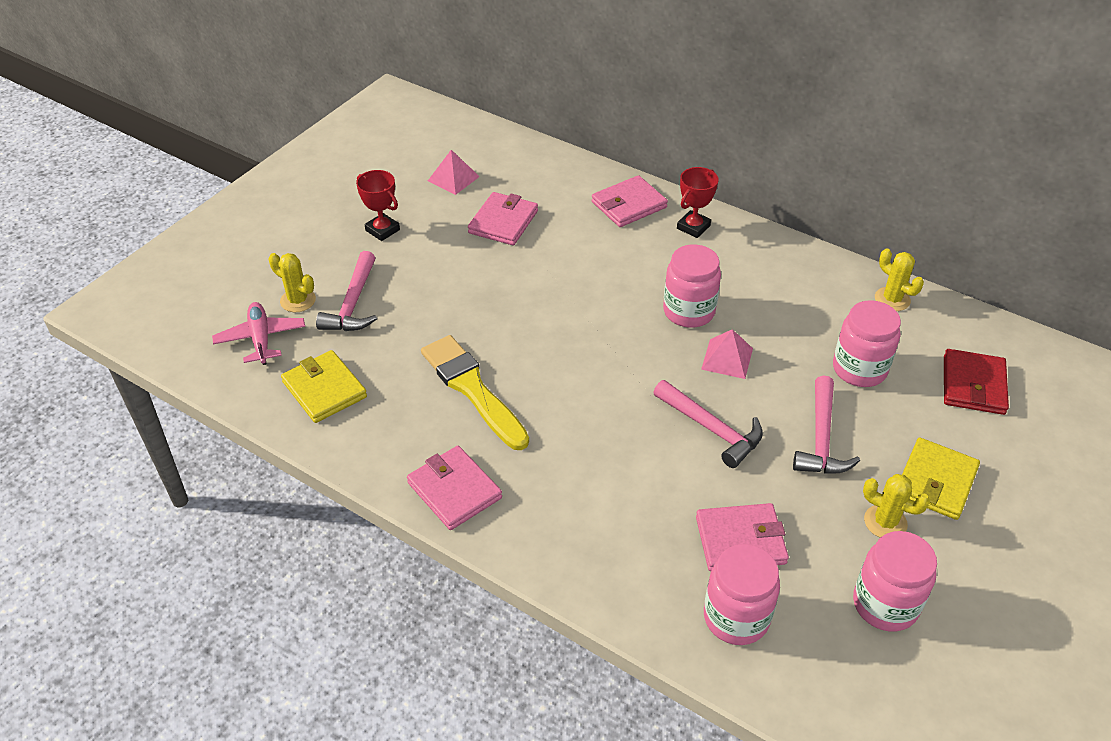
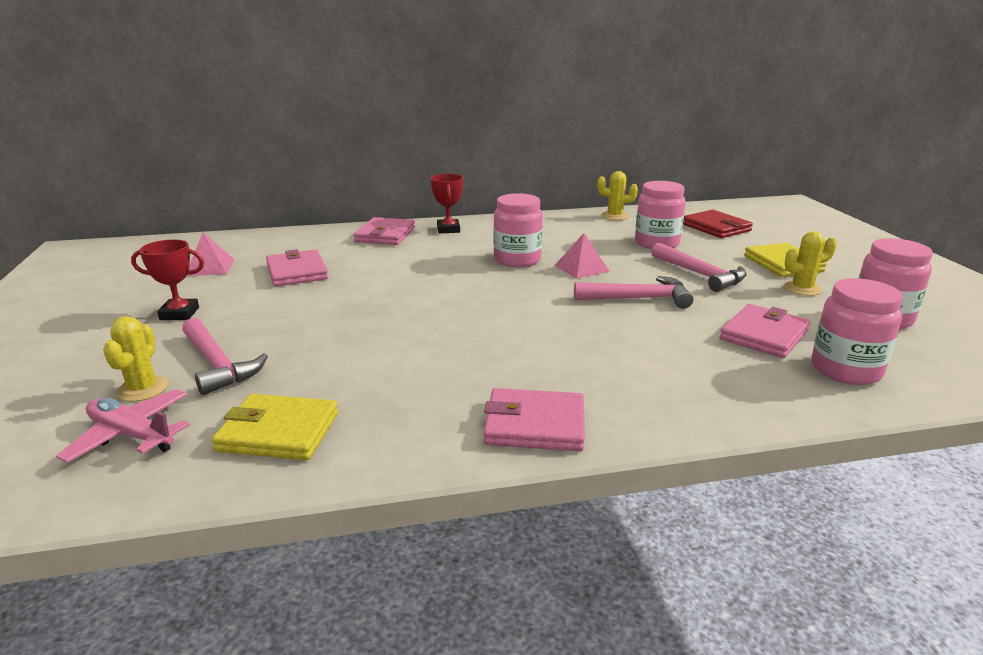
camera: 45 degrees left, 20 degrees down
yellow cactus [269,253,316,312] -> yellow cactus turned 75 degrees counterclockwise [103,316,168,402]
yellow brush [421,335,529,450] -> none

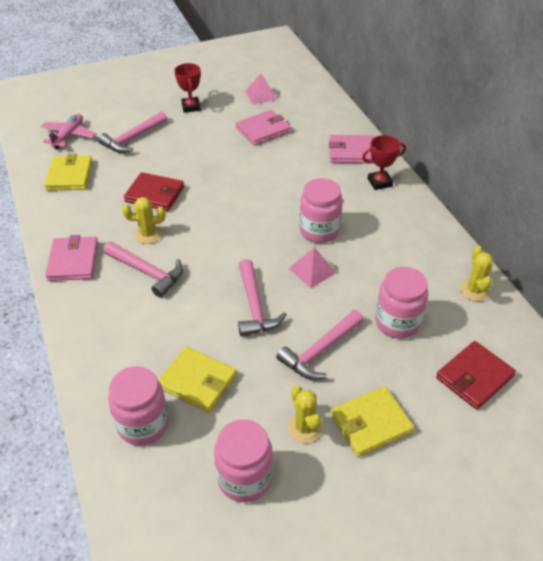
camera: 80 degrees right, 20 degrees up
yellow cactus [103,316,168,402] -> yellow cactus moved to [122,197,166,244]
pink wallet [720,304,810,358] -> yellow wallet [158,347,237,413]
none -> pink hammer [103,241,183,297]
none -> red wallet [124,172,184,211]

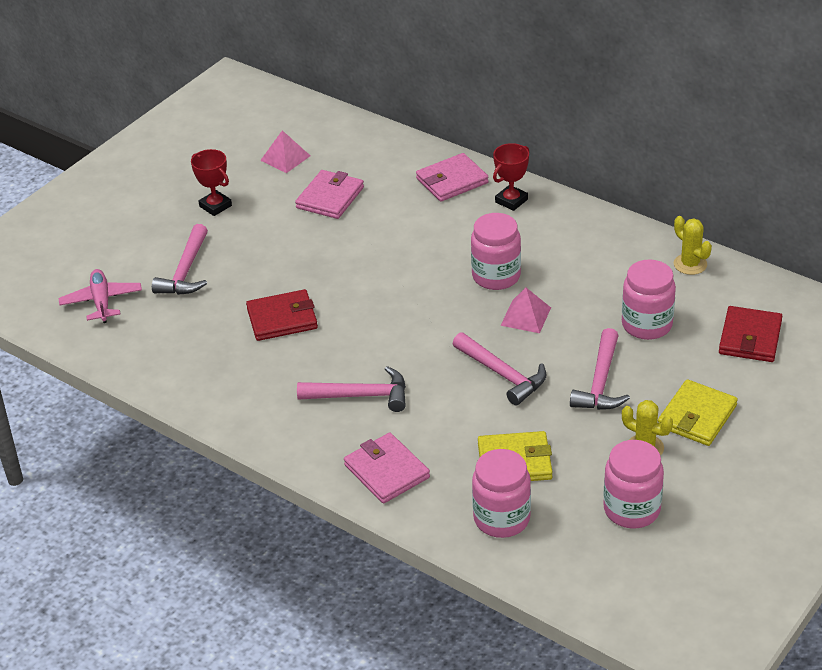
camera: 30 degrees left, 5 degrees down
yellow wallet [44,154,93,191] -> none
pink wallet [45,235,98,281] -> pink wallet moved to [344,433,430,504]
yellow cactus [122,197,166,244] -> none

